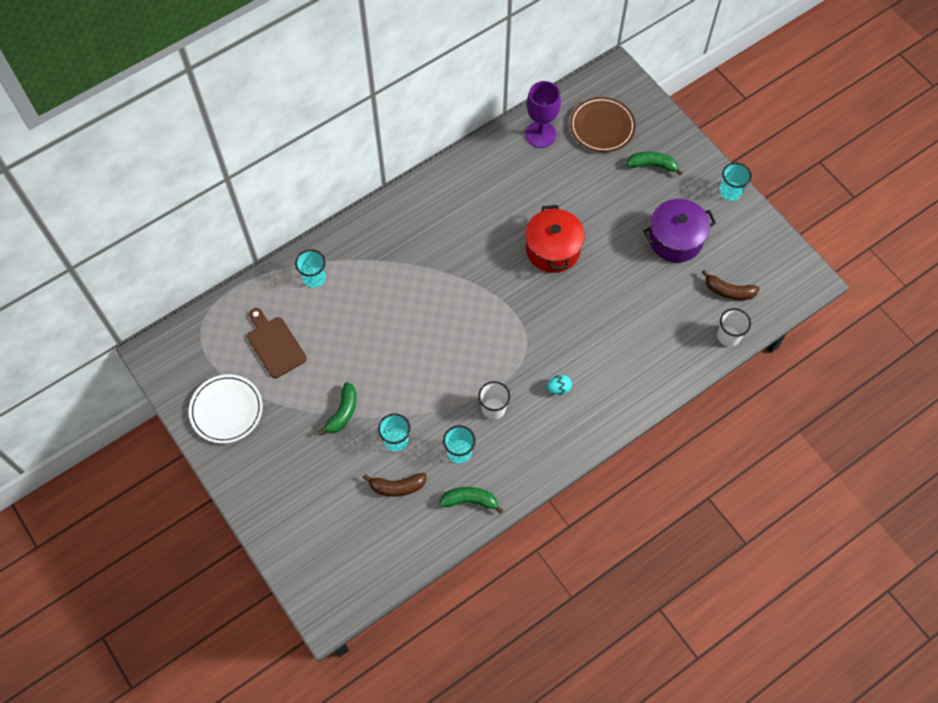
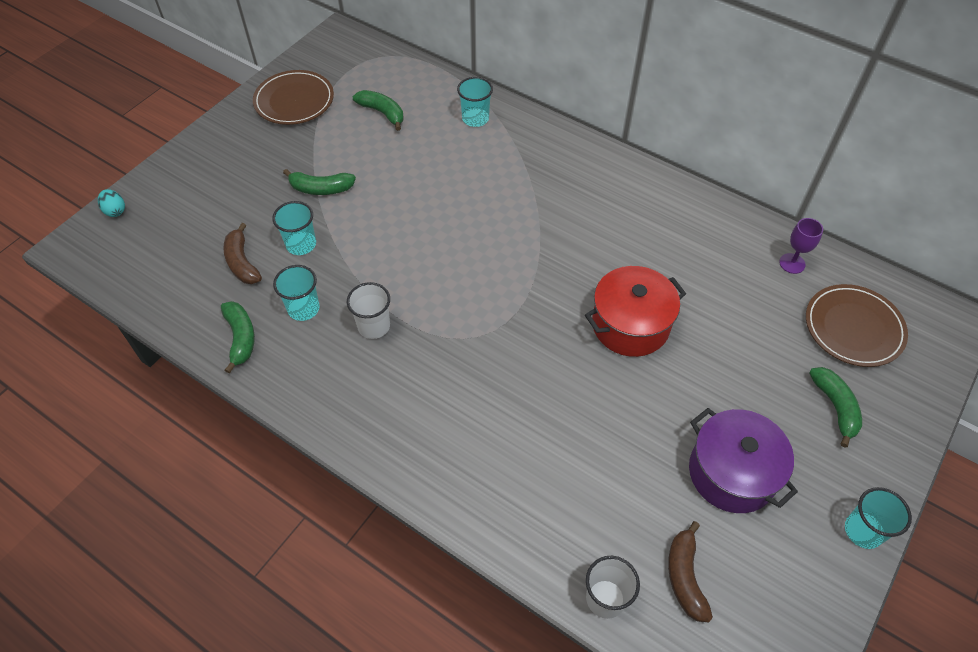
camera: 70 degrees right, 10 degrees down
white plate [189,374,263,444] -> brown plate [253,70,334,125]
brown cutting board [247,308,307,378] -> green banana [353,90,403,131]
purple goblet [525,81,561,148] -> purple goblet [779,218,823,274], size x0.58
turquoise egg [547,375,572,395] -> turquoise egg moved to [98,189,125,217]

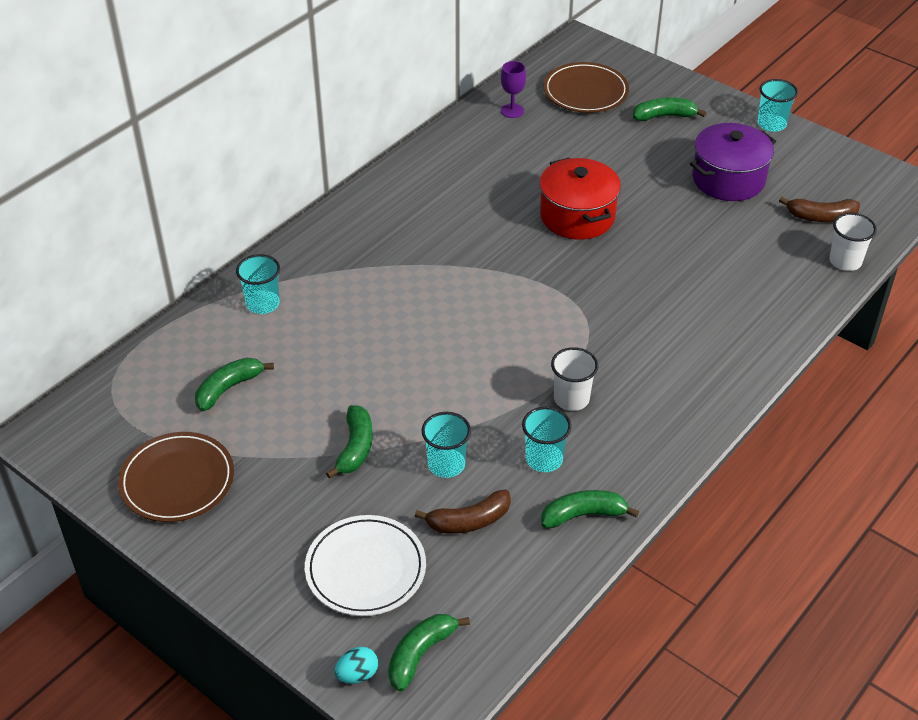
camera: 85 degrees left, 10 degrees down
none -> white plate [305,515,426,616]
none -> green banana [388,614,470,692]

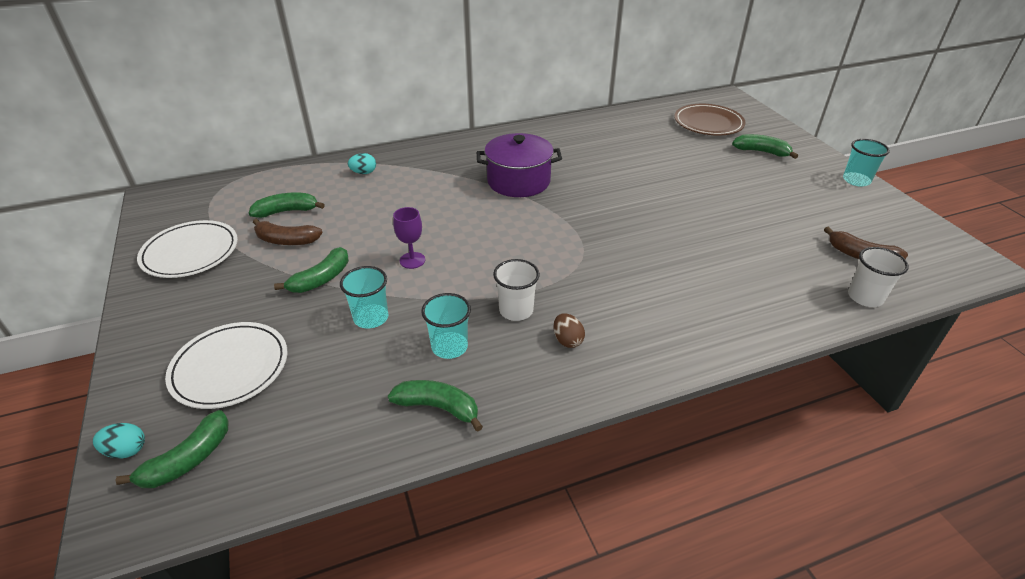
camera: 30 degrees right, 5 degrees down
brown plate [118,432,234,522] -> white plate [137,220,238,278]
turquoise cup [236,254,280,314] -> turquoise egg [348,153,376,174]
green banana [388,614,470,692] -> green banana turned 150 degrees clockwise [115,410,229,488]
brown banana [415,489,511,534] -> brown banana moved to [253,219,323,245]
purple goblet [501,61,526,118] -> purple goblet moved to [393,207,425,269]
red pot [540,158,621,240] -> none
purple pot [690,123,776,201] -> purple pot moved to [477,133,562,197]
none -> brown egg [553,313,585,348]

